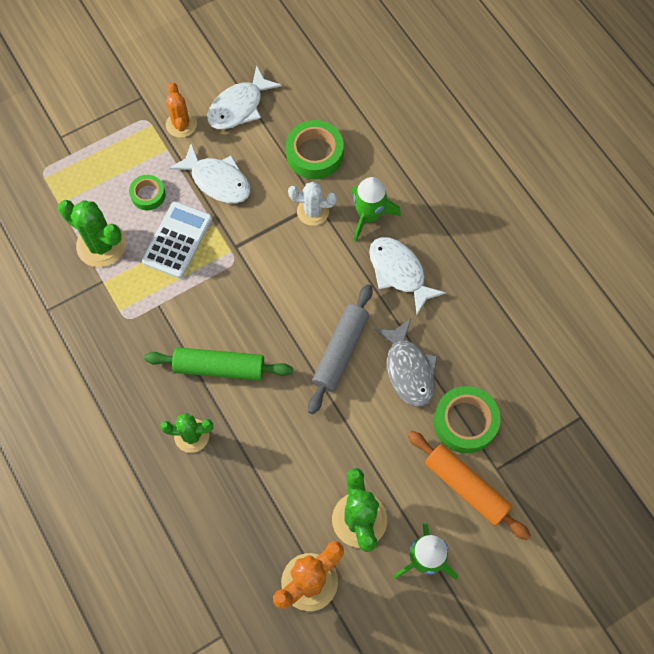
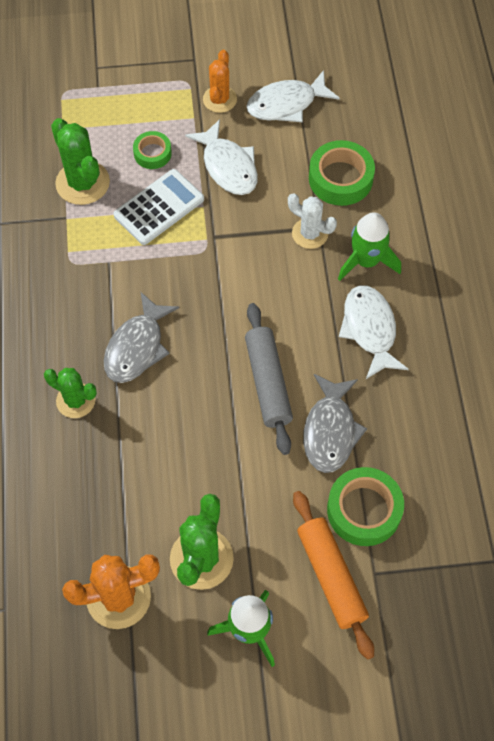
camera: 25 degrees right, 5 degrees down
green rolling pin [144,347,293,380] -> grey fish [104,291,179,383]
grey rolling pin [308,284,373,414] -> grey rolling pin turned 60 degrees counterclockwise [245,303,293,455]

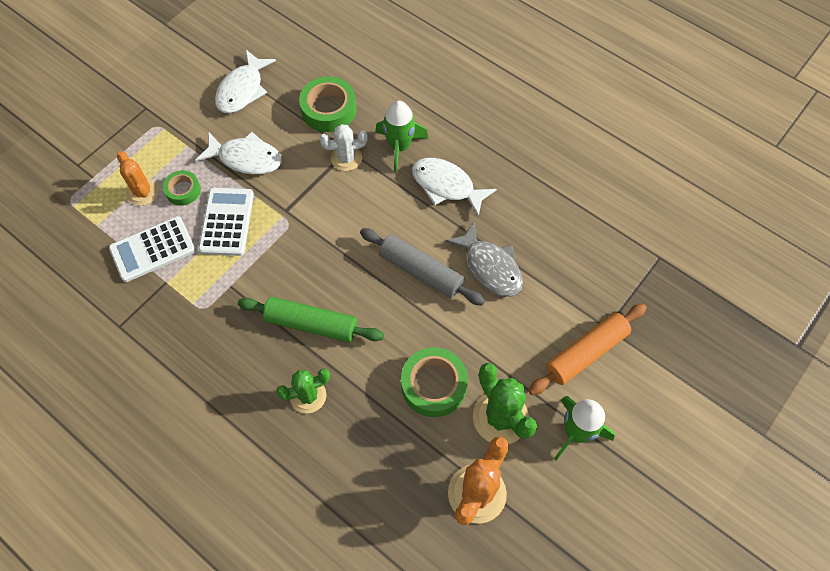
camera: 45 degrees left, 0 degrees up
green cactus [51,118,110,205] -> white calculator [109,216,196,282]
grey fish [104,291,179,383] -> green rolling pin [238,297,384,342]
orange cactus [203,50,237,113] -> orange cactus moved to [117,151,159,206]
orange rolling pin [293,491,374,660] -> orange rolling pin turned 60 degrees counterclockwise [528,304,647,395]
green tape [327,467,404,546] -> green tape moved to [401,347,468,417]

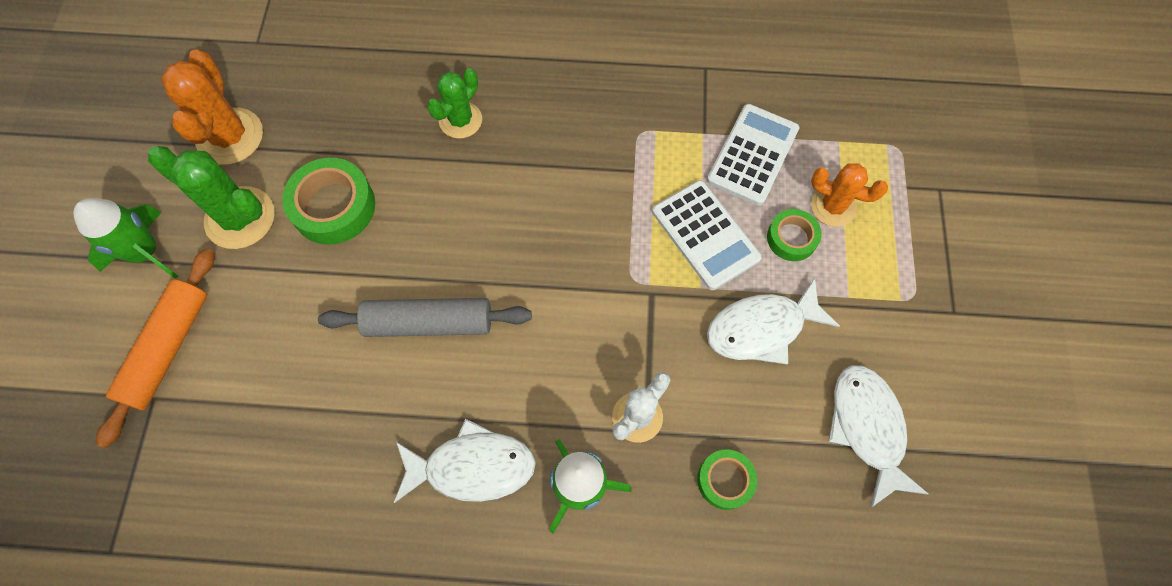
camera: 145 degrees right, 5 degrees up
green rolling pin [238,297,384,342] -> none
green tape [299,76,356,132] -> green tape [697,449,757,510], size x0.59
grey fish [445,221,523,297] -> none

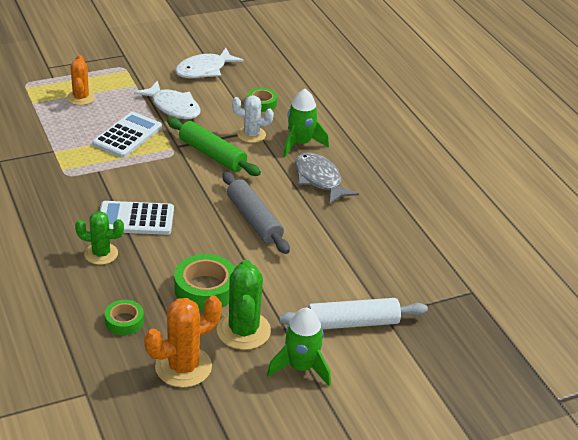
camera: 120 degrees left, 30 degrees down
orange rolling pin [96,248,214,448] -> white rolling pin [279,298,428,329]
white fish [394,419,536,503] -> grey fish [295,152,359,205]
white calculator [707,104,800,206] -> white calculator moved to [100,201,174,235]
green tape [767,209,822,261] -> green tape moved to [105,300,144,335]
none -> green rolling pin [167,117,261,176]

